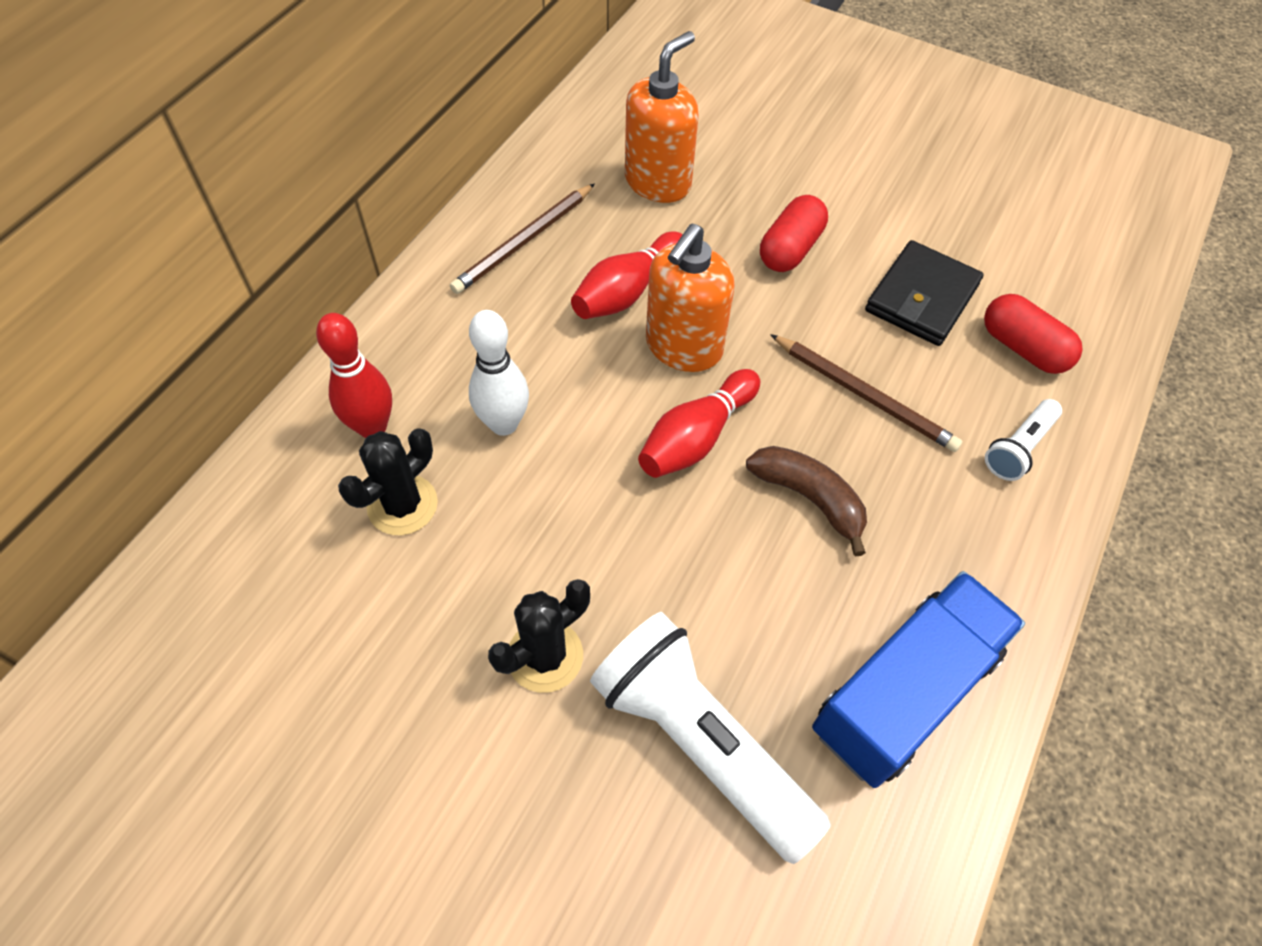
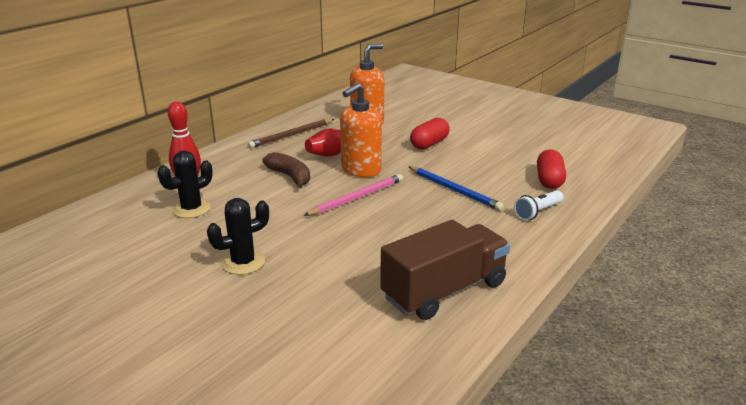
camera: 10 degrees right, 30 degrees down
white bowling pin [469,310,529,436] -> none
white flashlight [590,612,831,864] -> none
red bowling pin [638,369,760,478] -> pink pencil [304,174,403,216]
brown banana [746,446,867,556] -> brown banana moved to [262,152,310,188]
brown pencil [770,334,963,452] -> blue pencil [409,167,504,211]
blue truck [812,571,1025,788] -> brown truck [380,220,510,320]
black wallet [865,240,984,346] -> none
red capsule [984,294,1083,374] -> red capsule turned 45 degrees clockwise [537,149,566,189]

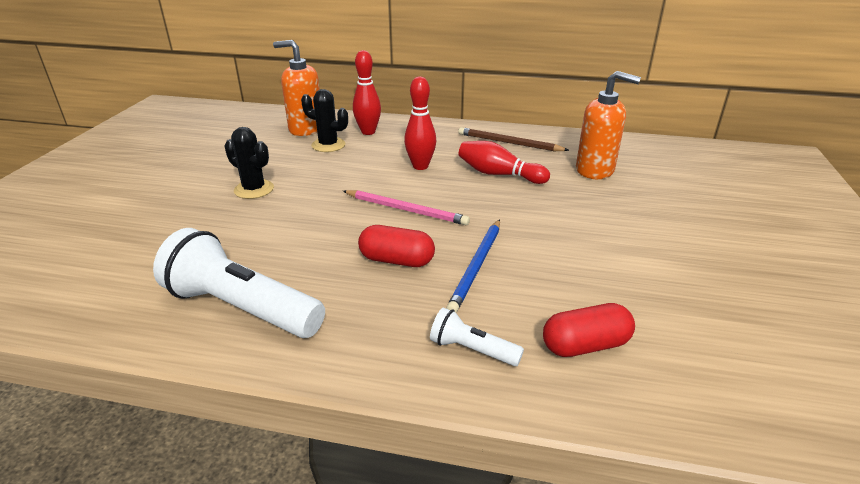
camera: 65 degrees right, 5 degrees up
brown banana [262,152,310,188] -> red bowling pin [404,76,436,170]
orange soap dispenser [340,83,382,177] -> orange soap dispenser moved to [273,40,320,136]
brown truck [380,220,510,320] -> white flashlight [153,228,325,338]
red capsule [410,118,450,150] -> red capsule moved to [358,225,435,267]

